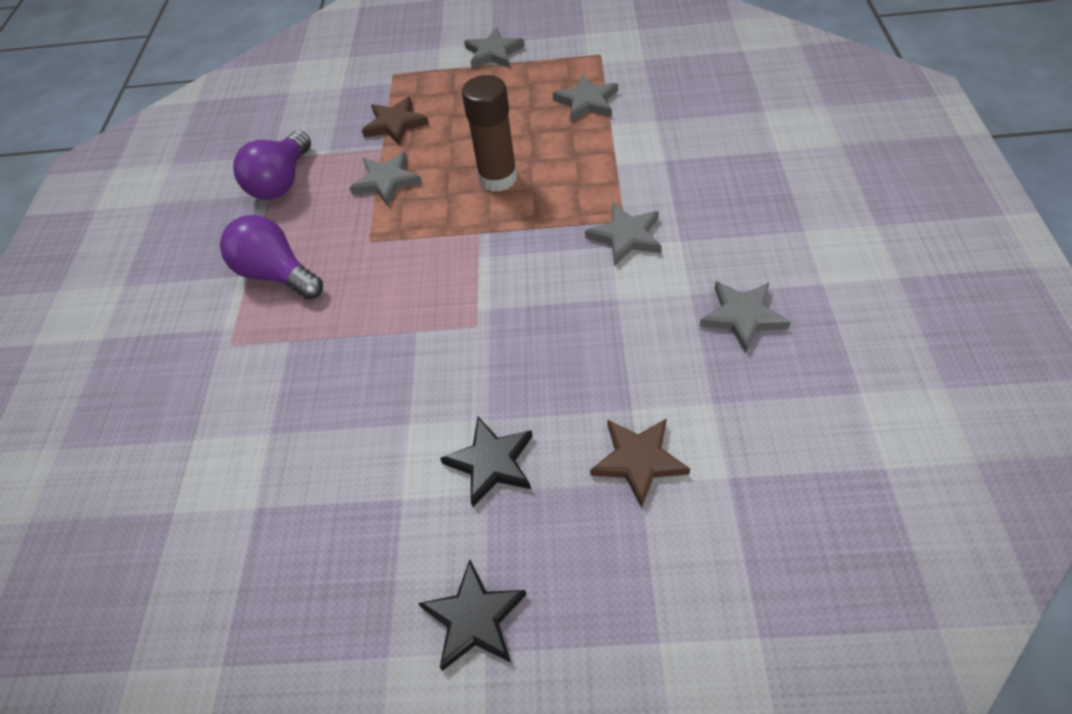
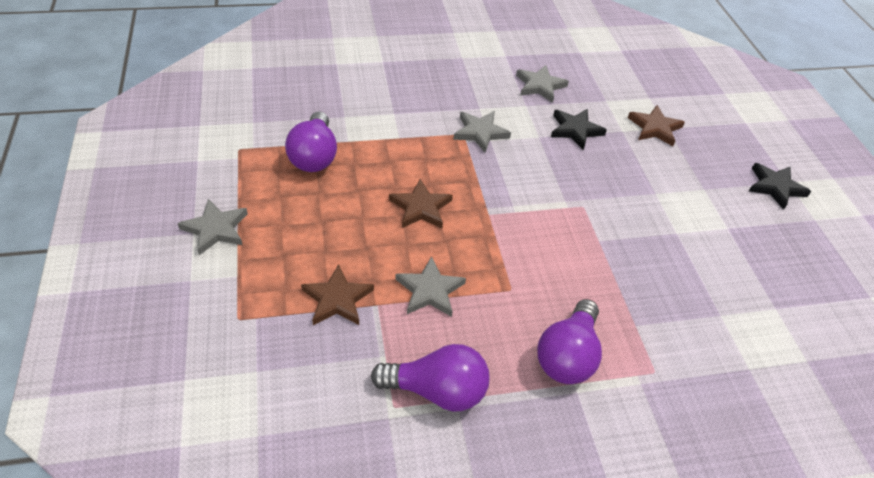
camera: 110 degrees left, 5 degrees down
black star [440,417,533,507] -> black star moved to [551,109,607,150]
brown glue stick [462,75,518,192] -> brown star [389,179,453,228]
grey star [553,74,618,122] -> purple light bulb [285,111,337,172]

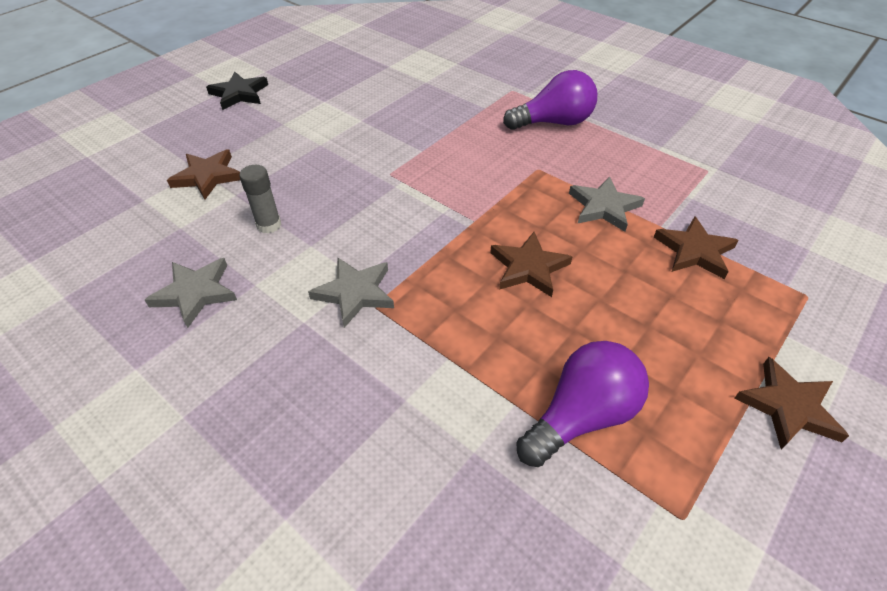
camera: 125 degrees left, 0 degrees up
grey star [178,199,248,255] -> brown star [734,357,849,449]
purple light bulb [371,344,489,411] -> none
black star [551,109,607,150] -> grey glue stick [239,165,282,233]

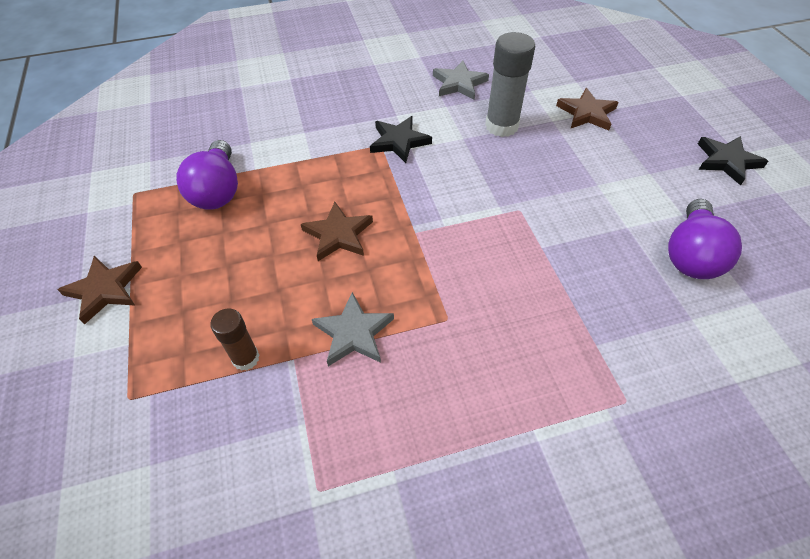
camera: 125 degrees right, 5 degrees up
grey glue stick [239,165,282,233] -> grey glue stick [485,32,535,137], size x1.71
grey star [308,257,394,328] -> black star [370,116,432,163]
purple light bulb [503,70,597,130] -> purple light bulb moved to [668,199,742,279]
brown star [654,216,739,279] -> brown glue stick [210,309,260,371]

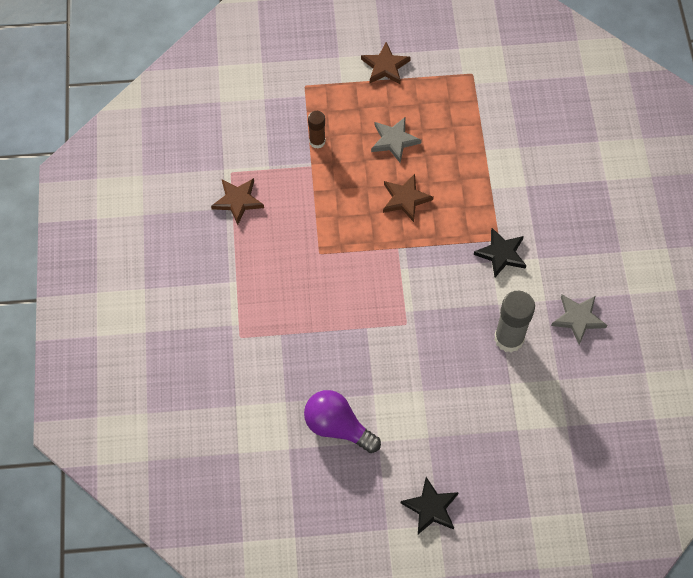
camera: 100 degrees right, 10 degrees up
purple light bulb [176,140,238,210] -> none
grey star [312,292,394,366] -> grey star moved to [371,117,422,163]
brown star [556,88,619,131] -> brown star moved to [211,178,264,225]

